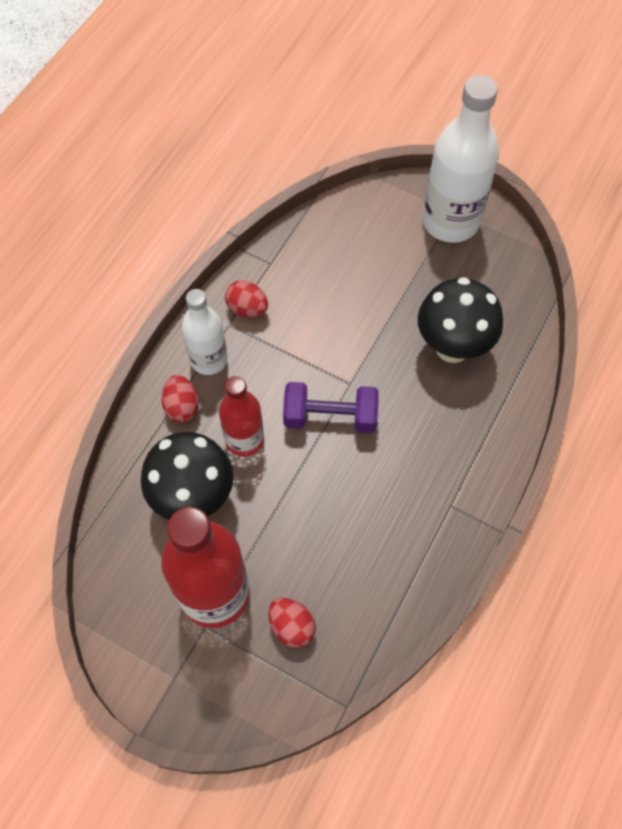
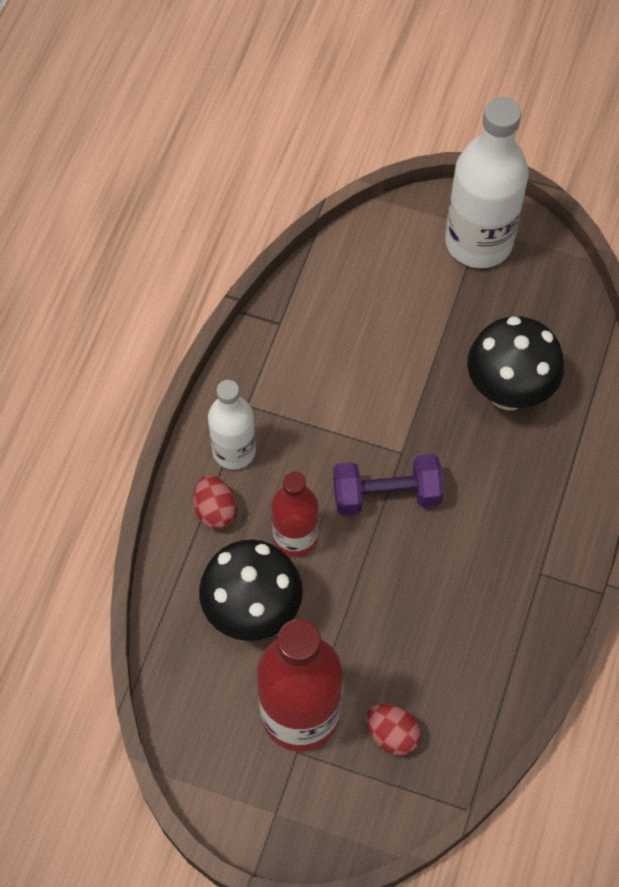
camera: 10 degrees left, 0 degrees up
red egg [225,280,268,317] -> none

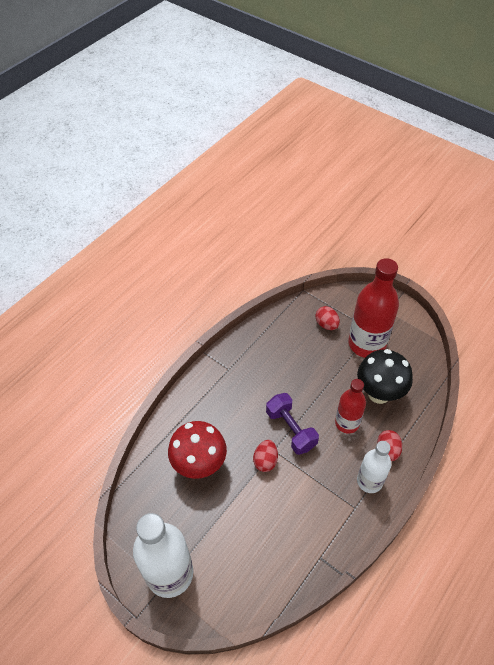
camera: 160 degrees left, 10 degrees down
purple dumbbell [333,454,444,516] -> purple dumbbell turned 45 degrees clockwise [266,393,319,455]
black mushroom [468,316,564,410] -> red mushroom [168,421,227,479]
none -> red egg [253,440,278,472]

